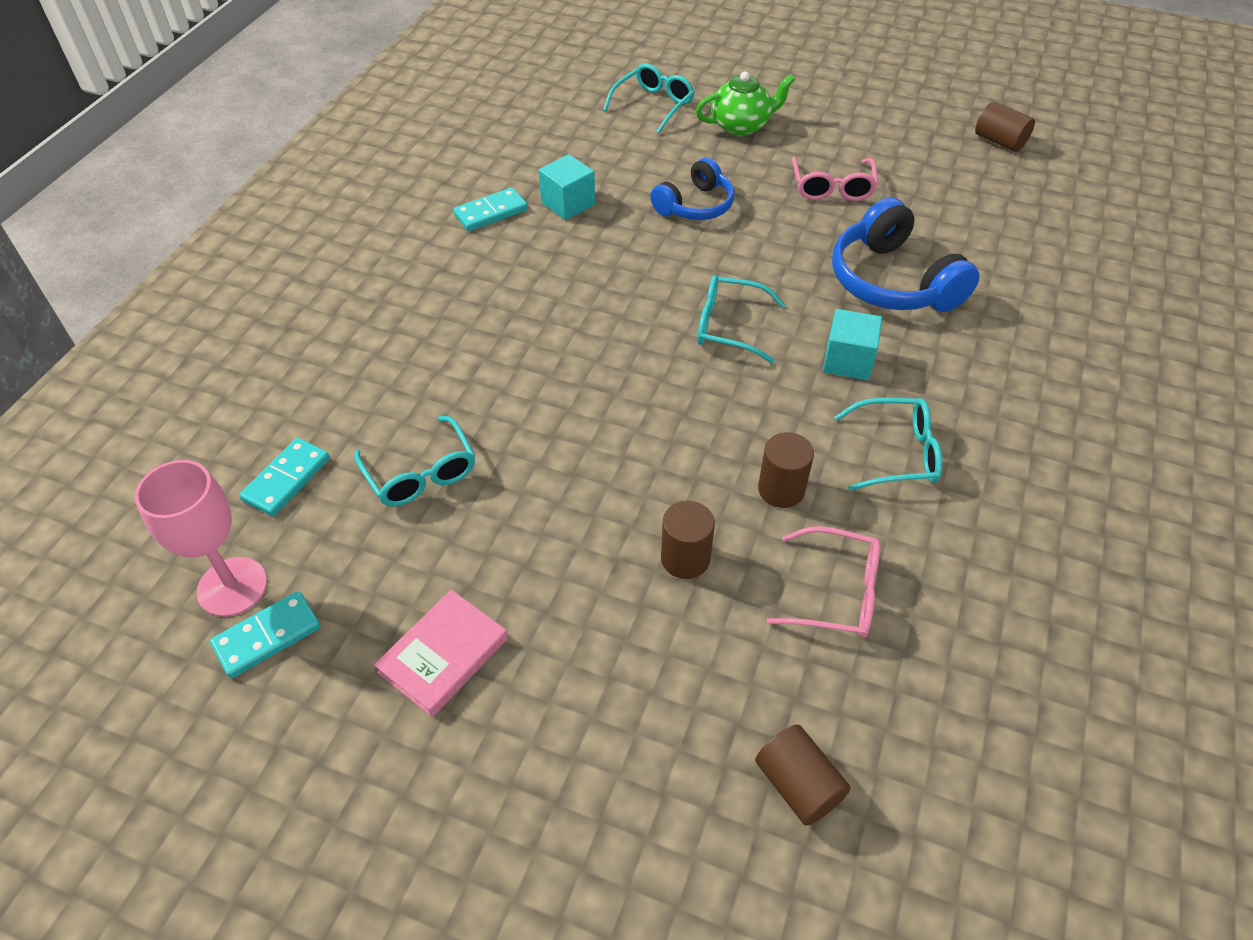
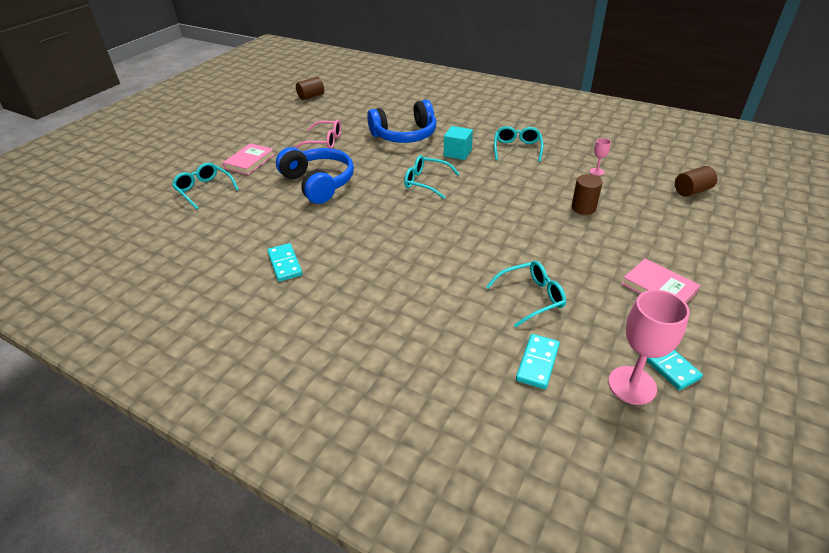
camera: 80 degrees left, 10 degrees down
turquoise domino [239,438,330,517] -> turquoise domino turned 75 degrees clockwise [516,334,560,389]
turquoise cube [538,154,595,220] -> none
blue headphones [650,158,735,220] -> blue headphones [276,147,354,204], size x1.58
green teapot [696,72,795,136] -> pink book [223,143,275,175]
turquoise glasses [697,275,786,363] -> turquoise glasses turned 90 degrees clockwise [404,155,460,199]
brown cylinder [758,432,814,508] -> none
pink glasses [767,526,880,638] -> pink goblet [590,138,611,176]

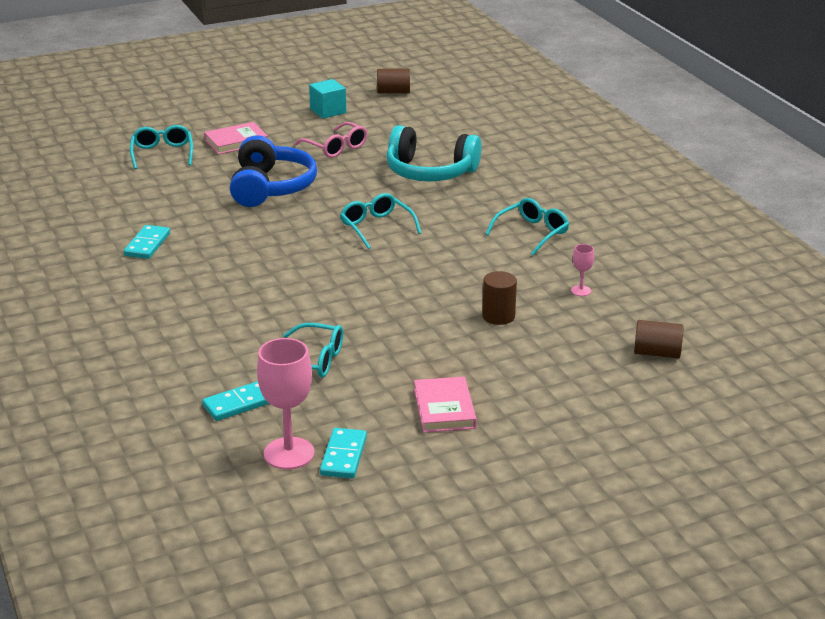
camera: 35 degrees right, 10 degrees down
blue headphones [367,100,436,143] -> turquoise headphones [386,125,482,181]
turquoise cube [444,126,473,160] -> turquoise cube moved to [309,79,346,119]

